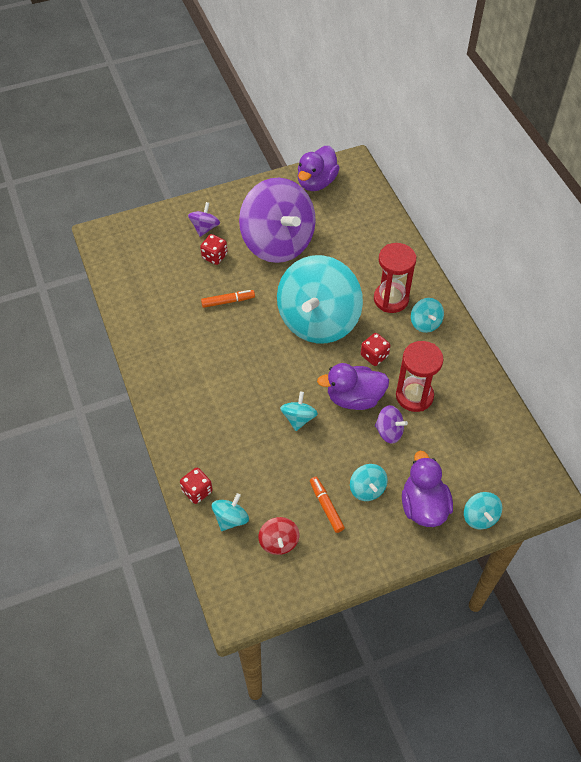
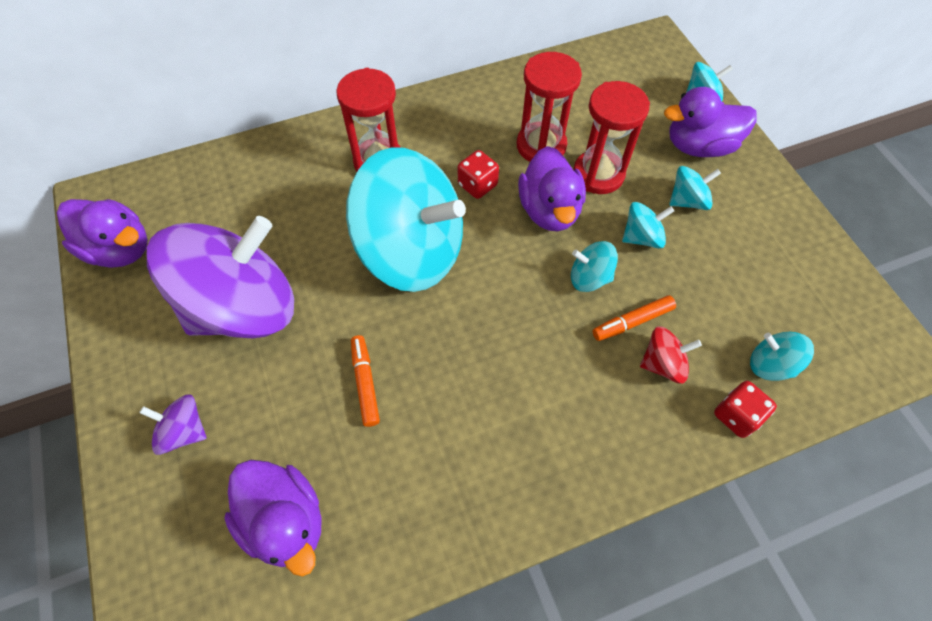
camera: 90 degrees left, 5 degrees up
red dice [200,234,228,265] -> none
red spinning top [259,517,299,555] -> red spinning top moved to [640,326,702,384]
orange marker [310,477,345,533] -> orange marker moved to [592,295,676,341]
purple spinning top [375,405,408,444] -> red hourglass [573,81,650,194]
turquoise spinning top [411,298,444,333] -> turquoise spinning top moved to [622,202,674,248]
none -> purple duck [224,460,321,577]

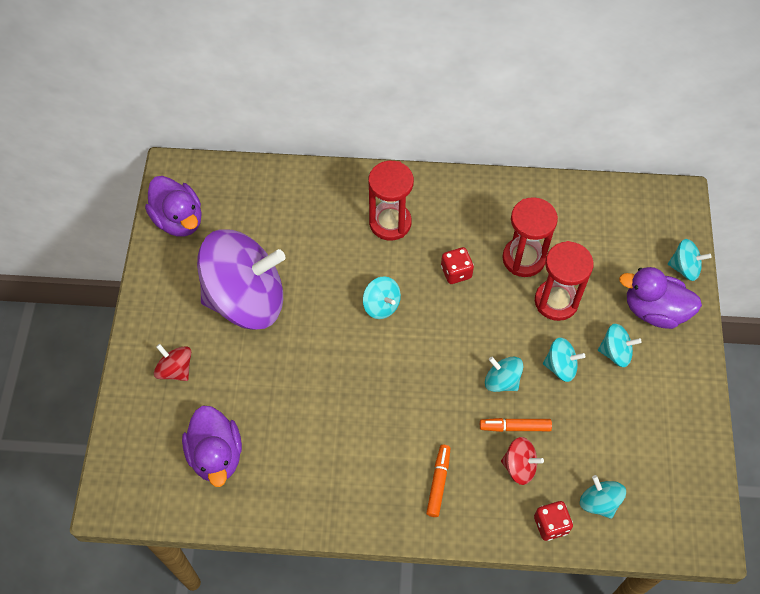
camera: 25 degrees right, 0 degrees up
purple spinning top [139,394,207,455] -> red spinning top [154,344,191,381]
turquoise spinning top [346,147,466,292] -> turquoise spinning top [363,276,401,319], size x0.41
orange marker [351,335,380,427] -> orange marker moved to [426,445,451,517]
purple duck [518,146,586,231] -> none

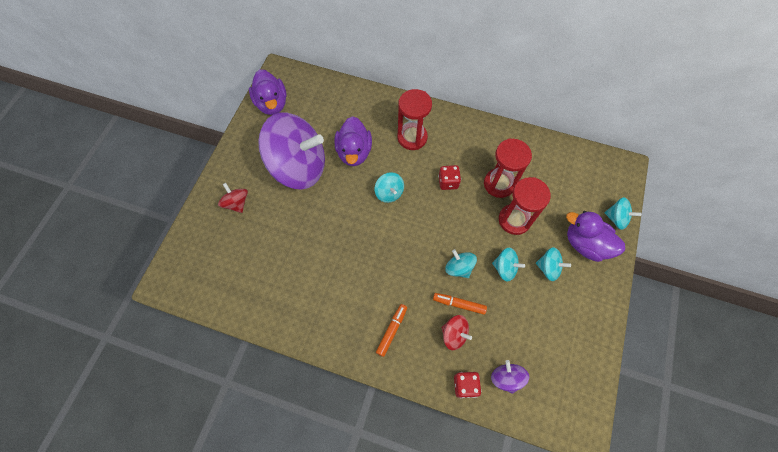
camera: 15 degrees right, 5 degrees up
purple duck [182,406,242,487] -> purple duck moved to [334,116,372,166]
turquoise spinning top [580,475,626,519] -> purple spinning top [491,360,529,394]

